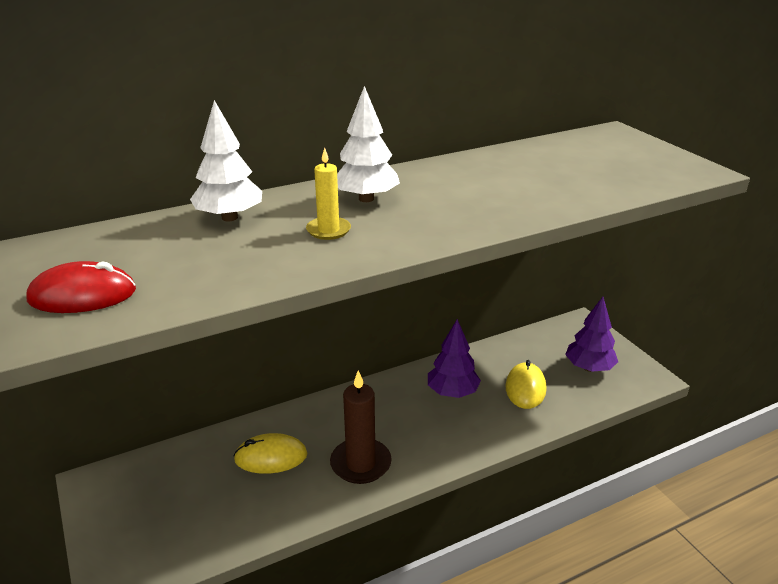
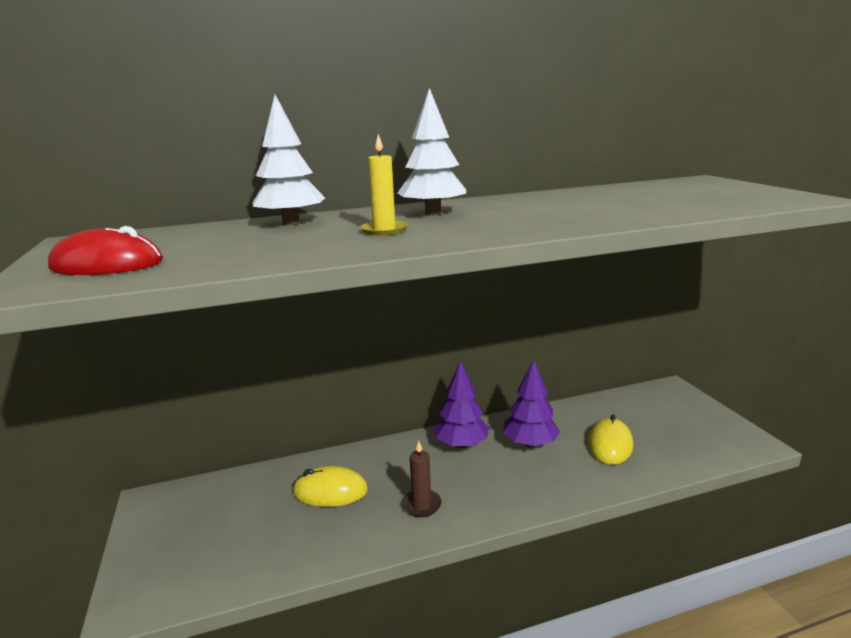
camera: 10 degrees right, 10 degrees down
brown candle [330,370,392,484] -> brown candle [402,441,442,517], size x0.60
purple tree [565,297,618,372] -> purple tree moved to [433,361,489,448]

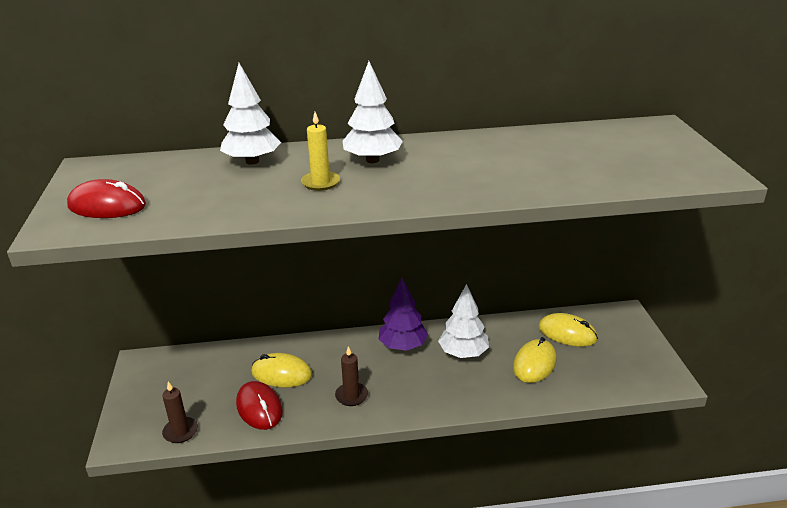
camera: 10 degrees right, 10 degrees up
purple tree [503,360,560,448] -> white tree [438,284,489,358]
none -> brown candle [162,382,198,443]
none -> red mouse [236,381,283,430]
none -> yellow mouse [539,313,598,347]

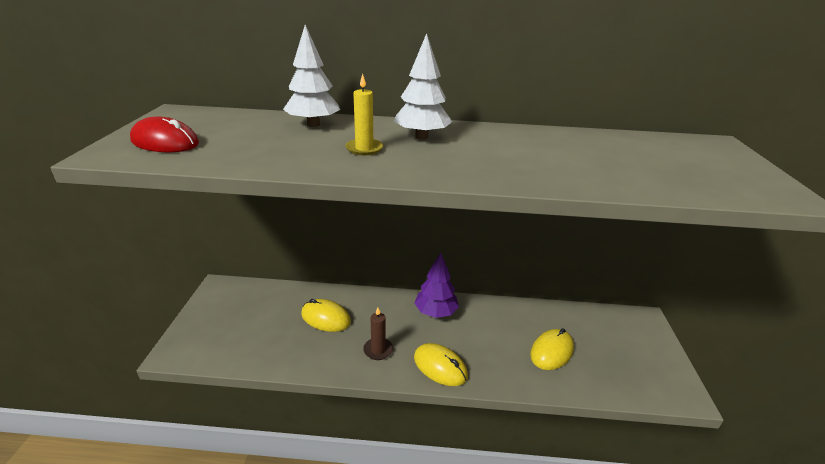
camera: 10 degrees right, 0 degrees up
brown candle [162,382,198,443] -> none
red mouse [236,381,283,430] -> none
white tree [438,284,489,358] -> none
yellow mouse [539,313,598,347] -> yellow mouse moved to [414,343,468,386]

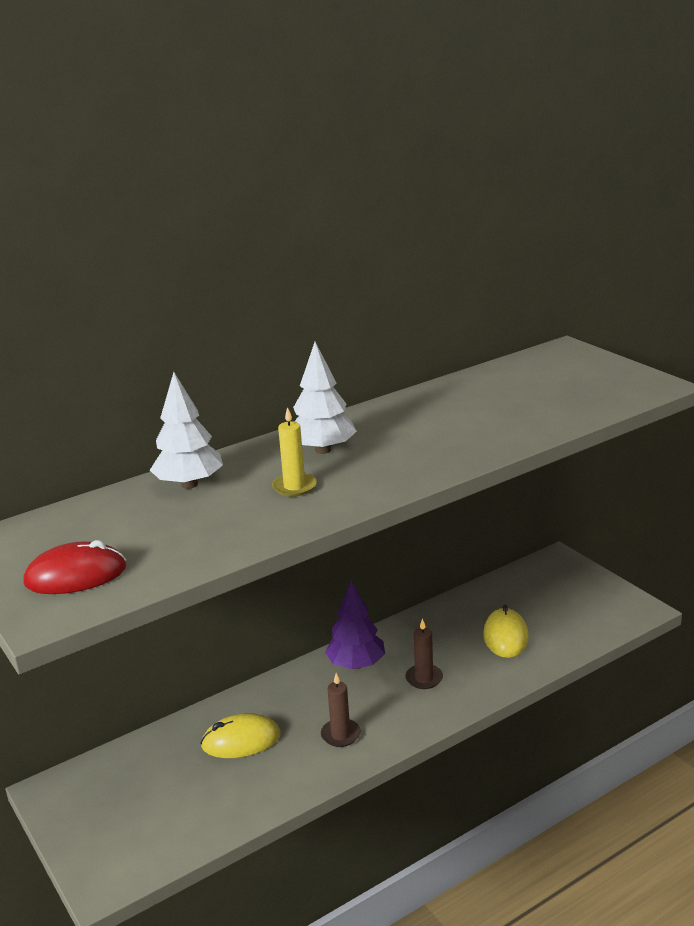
camera: 35 degrees left, 5 degrees down
yellow mouse [414,343,468,386] -> none
none -> brown candle [405,619,443,689]

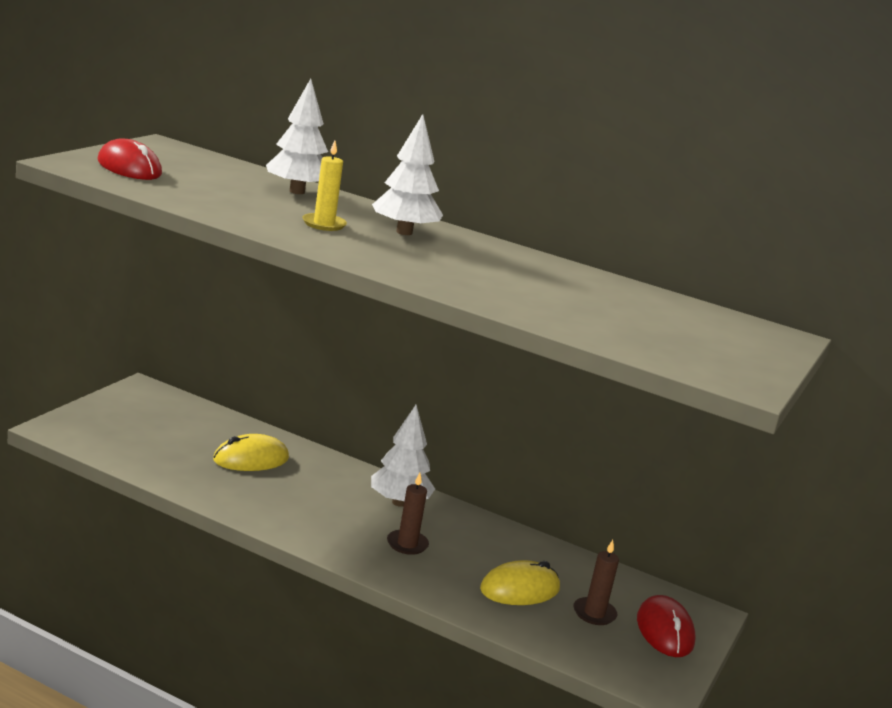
camera: 55 degrees right, 5 degrees down
yellow mouse [200,713,281,758] -> yellow mouse turned 75 degrees counterclockwise [213,434,289,471]
brown candle [321,673,361,747] -> brown candle moved to [574,540,619,625]
purple tree [325,581,385,669] -> white tree [371,405,435,507]
none -> red mouse [637,595,695,657]

